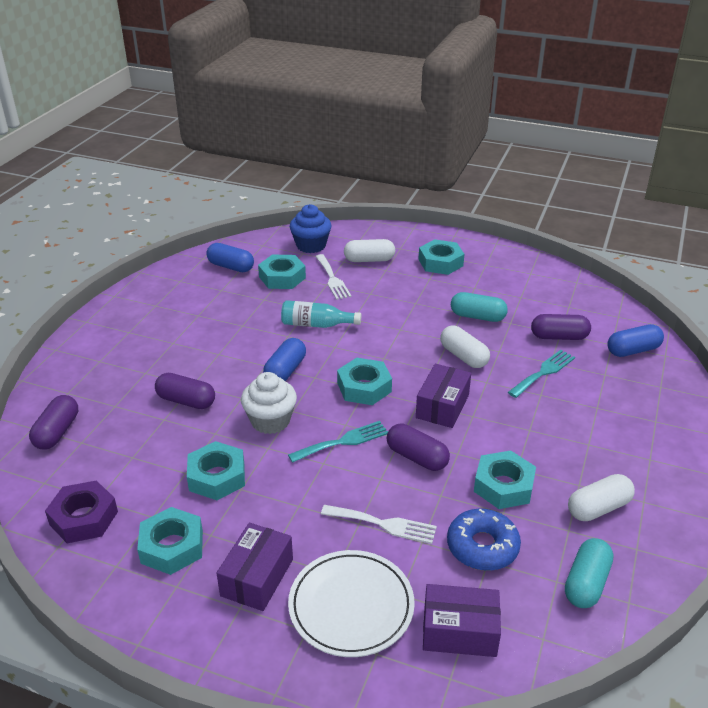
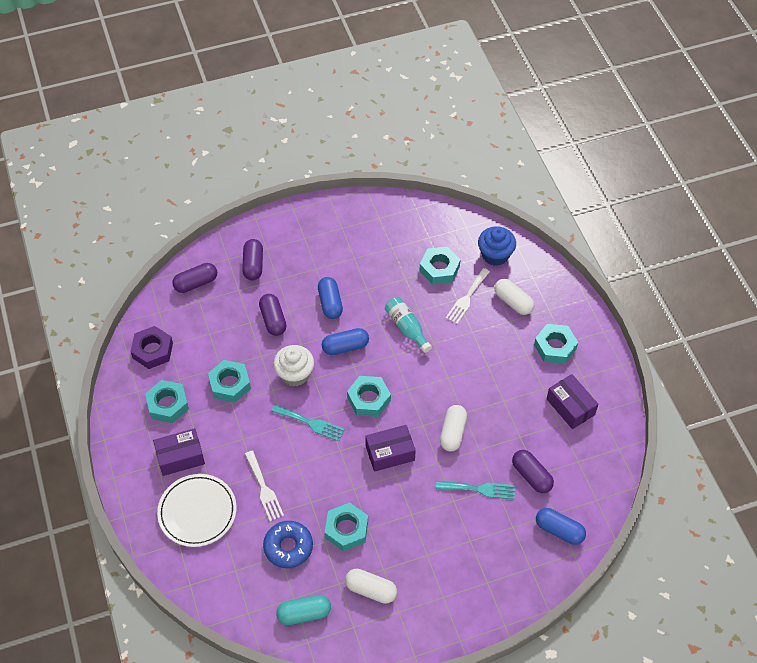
camera: 50 degrees right, 20 degrees up
blue capsule [206,243,254,272] -> blue capsule moved to [318,277,343,319]
purple capsule [387,423,450,471] -> purple capsule moved to [242,239,263,280]
purple box [423,584,501,657] -> purple box moved to [547,374,598,429]
turquoise capsule [451,292,508,322] -> none

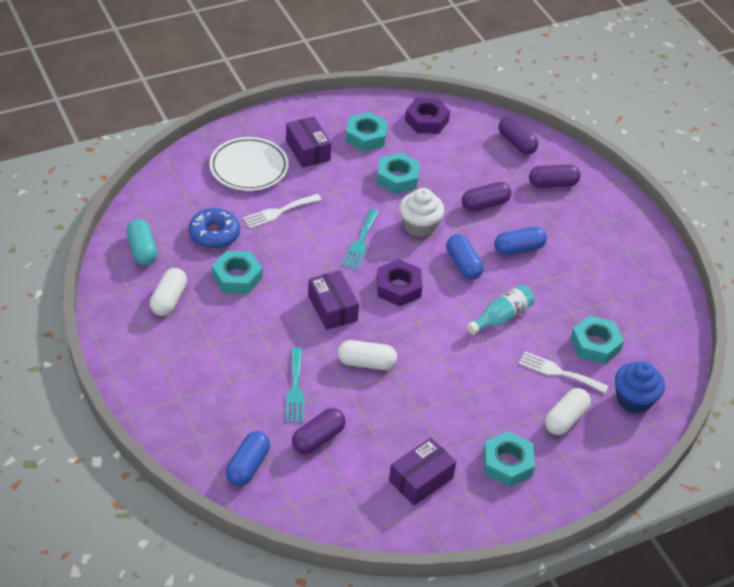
camera: 80 degrees right, 10 degrees down
turquoise nut [347,376,391,417] -> purple nut [377,259,422,306]

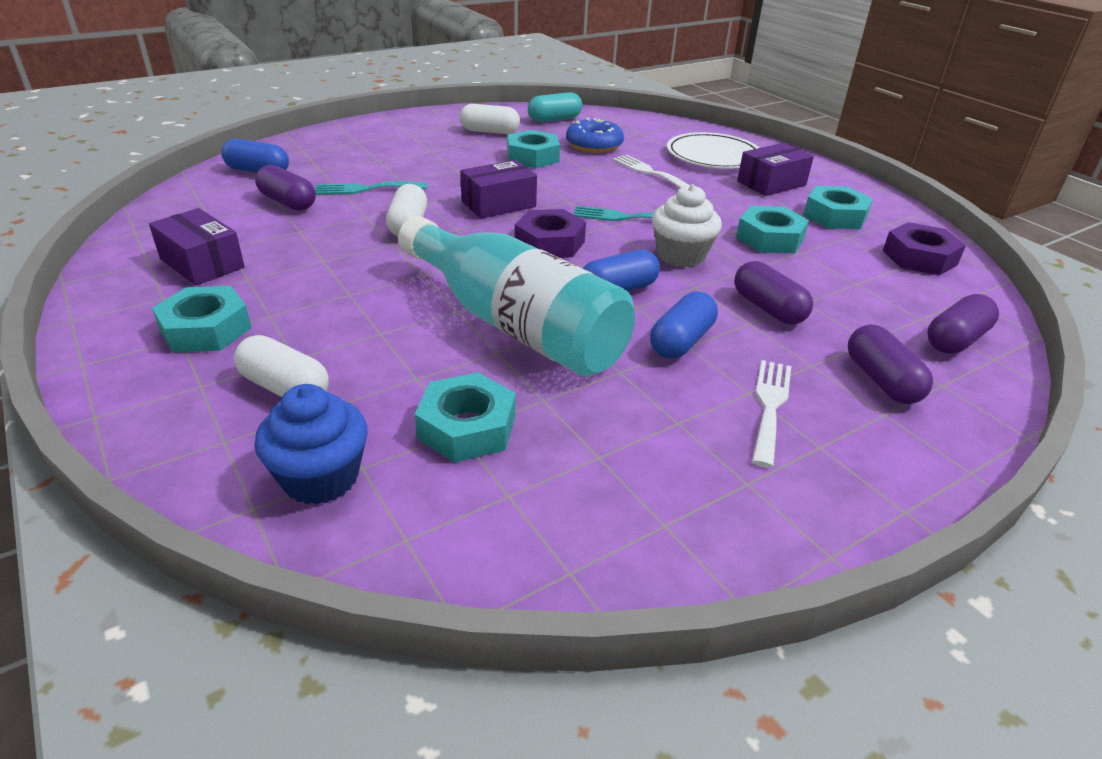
camera: 85 degrees right, 10 degrees down
turquoise bottle [467,284,535,335] -> turquoise bottle [398,216,635,377], size x2.14
blue capsule [494,227,547,255] -> blue capsule turned 60 degrees clockwise [650,292,718,358]
white fork [519,351,608,393] -> white fork moved to [752,360,791,468]

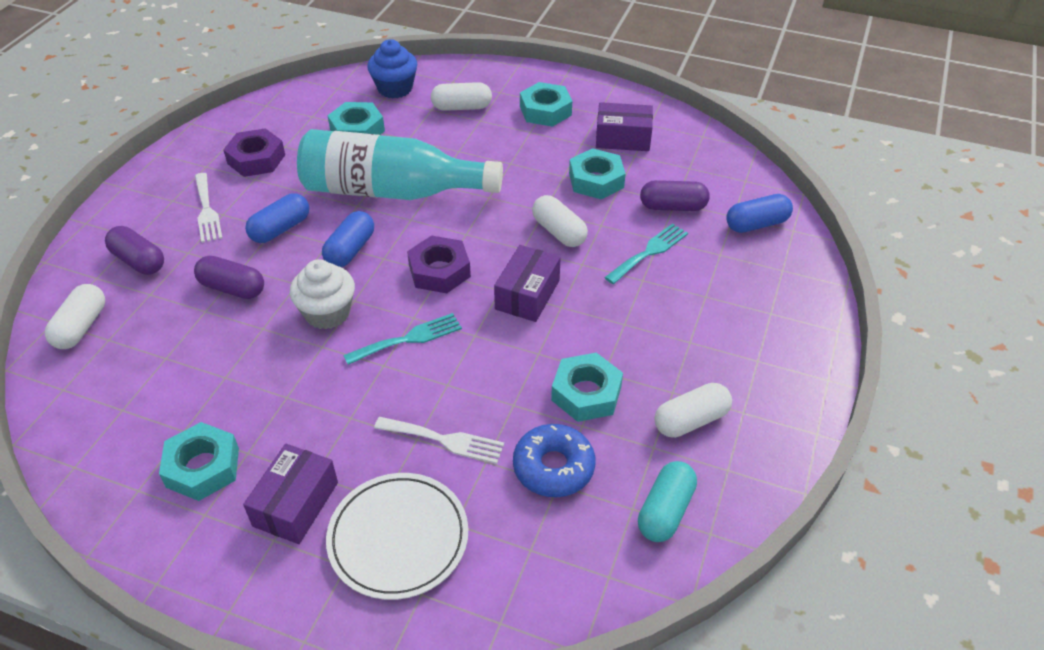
camera: 145 degrees right, 10 degrees up
blue capsule [650,292,718,358] -> blue capsule turned 45 degrees clockwise [245,193,309,243]
turquoise nut [736,206,809,253] -> turquoise nut moved to [569,148,626,200]
purple nut [883,222,966,276] -> purple nut moved to [223,128,285,177]
purple capsule [927,294,999,354] -> white capsule [45,284,105,349]

